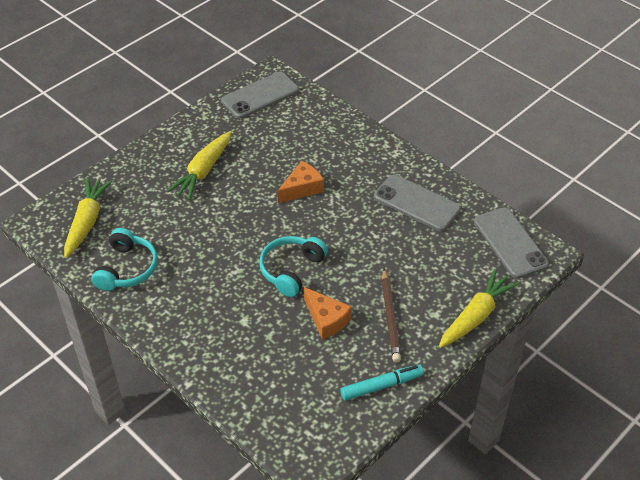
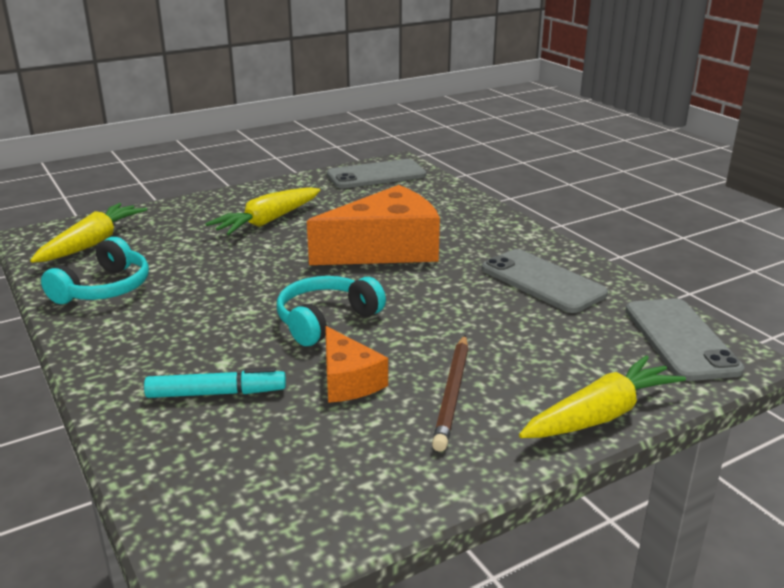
camera: 15 degrees right, 20 degrees down
orange cheese [277,161,324,203] -> orange cheese [307,185,440,265], size x1.87
turquoise marker [340,365,424,401] -> turquoise marker moved to [144,367,286,398]

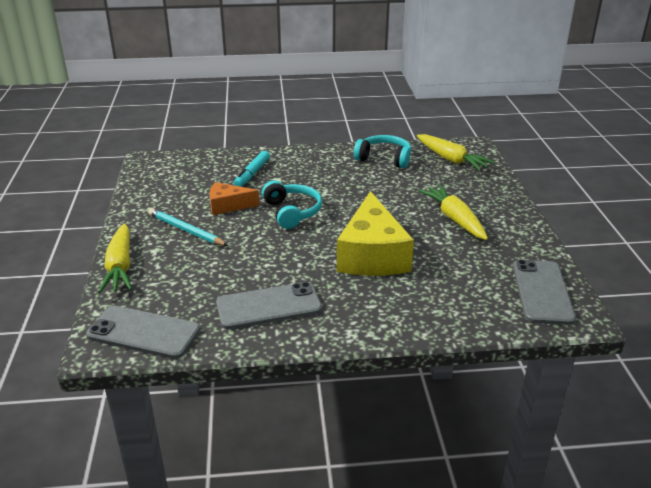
camera: 115 degrees right, 5 degrees up
turquoise headphones [41,237,149,304] -> turquoise headphones turned 150 degrees clockwise [354,135,411,168]
orange cheese [307,185,440,265] -> yellow cheese [337,191,414,276]
brown pencil [432,335,468,452] -> turquoise pencil [148,208,228,246]

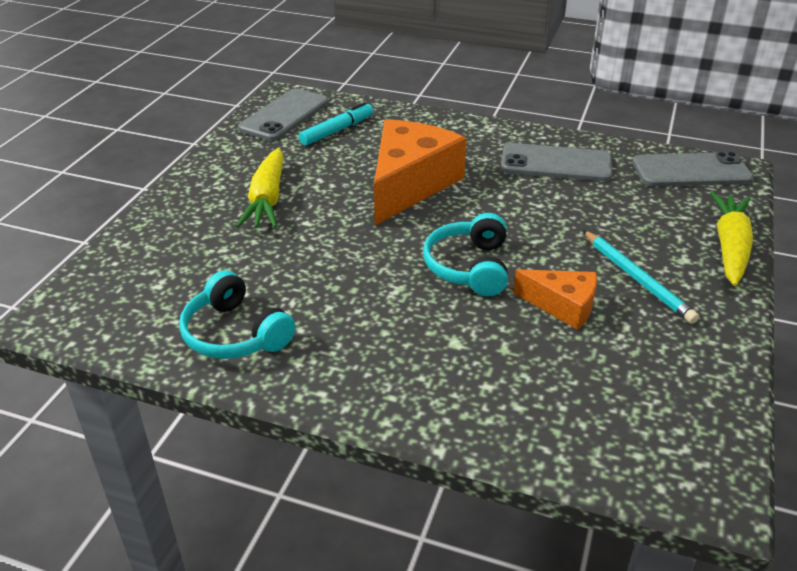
camera: 155 degrees left, 5 degrees up
grey phone [86,306,200,359] -> grey phone turned 45 degrees counterclockwise [632,152,754,187]
turquoise marker [233,151,270,187] -> turquoise marker moved to [299,102,373,146]
yellow cheese [337,191,414,276] -> orange cheese [374,119,467,225]
yellow carrot [417,134,495,171] -> none

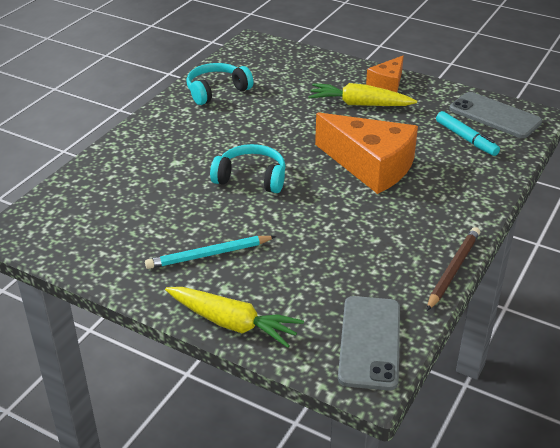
camera: 100 degrees right, 0 degrees up
grey phone [501,143,612,181] -> none
orange cheese [513,269,597,330] -> orange cheese moved to [366,56,404,92]
none -> brown pencil [427,227,480,311]

